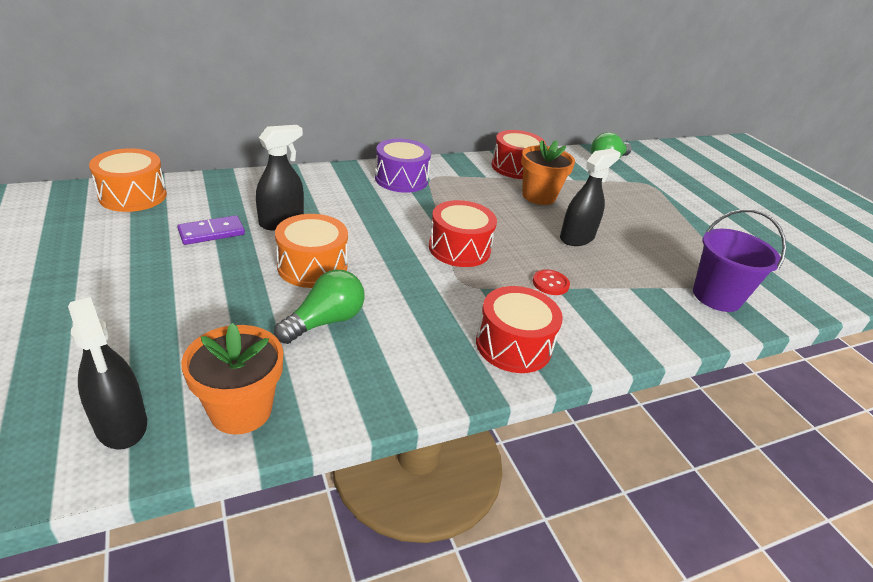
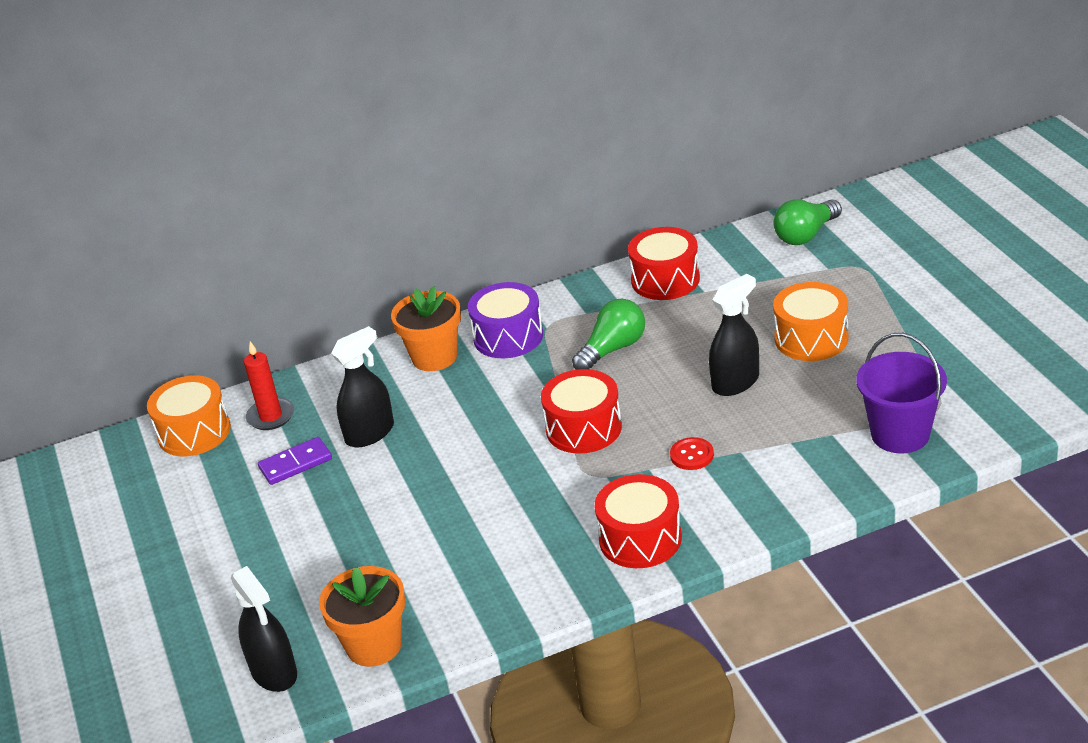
camera: 10 degrees right, 0 degrees up
green light bulb [274,270,364,344] -> green light bulb moved to [572,298,645,370]
orange drum [275,214,348,288] -> orange drum moved to [773,282,848,361]
orange flower pot [521,140,575,205] -> orange flower pot moved to [391,286,461,371]
none -> red candle [244,341,294,430]

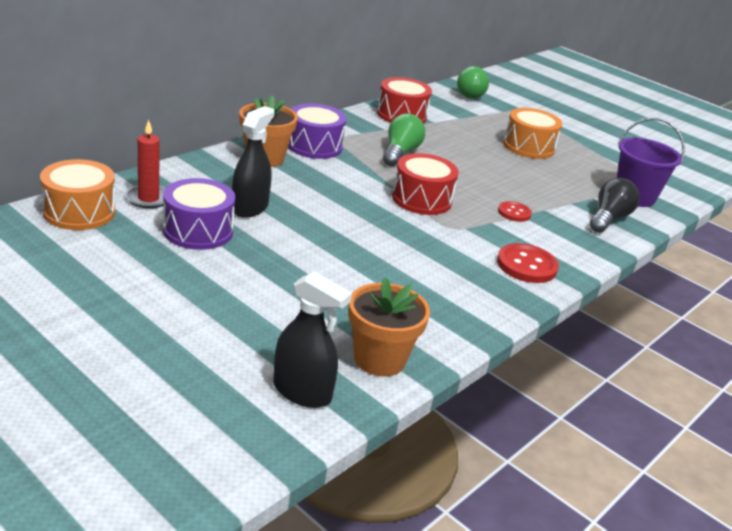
camera: 35 degrees left, 5 degrees down
purple domino [258,437,332,485] -> purple drum [163,178,235,250]
red drum [595,474,682,568] -> red button [497,243,559,283]
black spray bottle [709,274,759,396] -> none
none -> black light bulb [590,178,640,233]

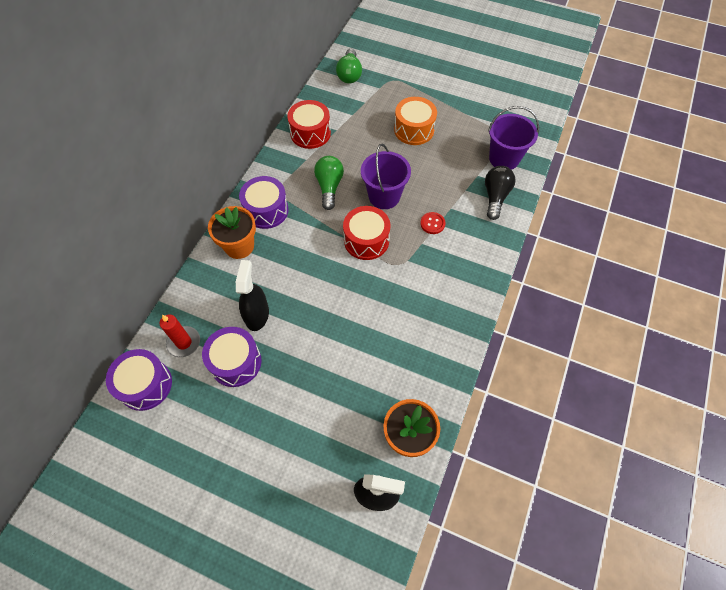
camera: 15 degrees left, 30 degrees up
orange drum [40,159,115,230] -> purple drum [106,349,172,411]
red button [497,243,559,283] -> none
none -> purple bucket [361,144,411,209]

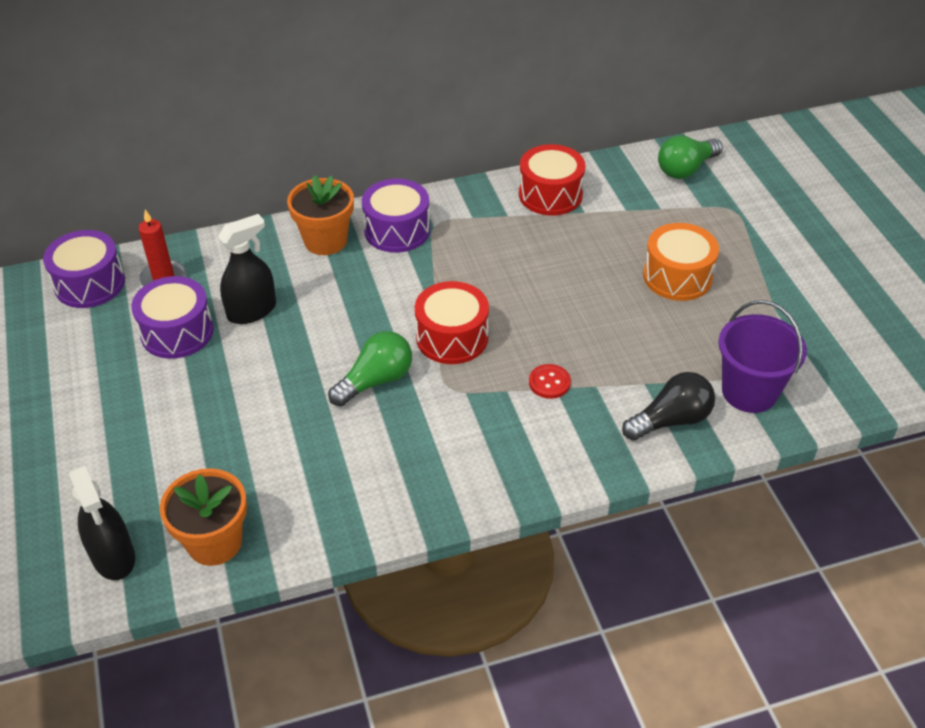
camera: 50 degrees right, 15 degrees down
green light bulb [314,156,344,210] -> green light bulb moved to [328,331,412,407]
purple bucket [361,144,411,209] -> none

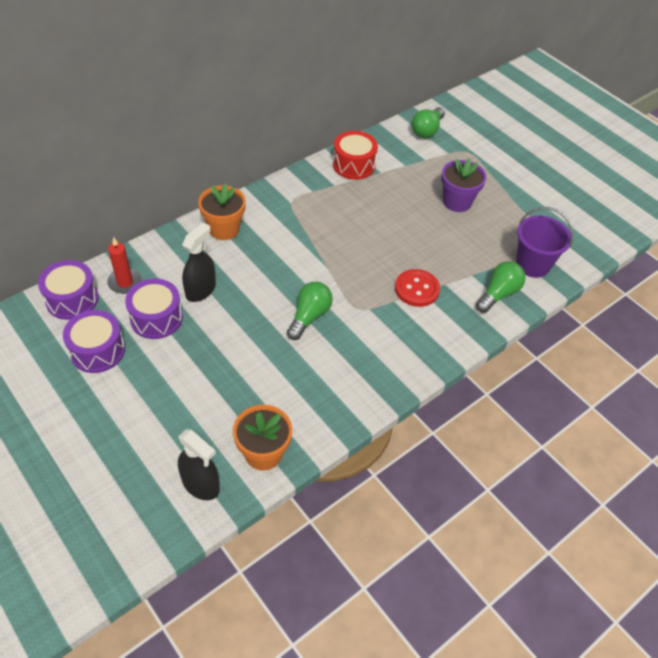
camera: 25 degrees left, 5 degrees up
purple drum [362,179,430,253] -> purple drum moved to [63,310,125,373]
red drum [415,281,489,364] -> none
red button [529,364,571,399] -> red button [395,269,440,307], size x1.64
black light bulb [622,372,715,441] -> green light bulb [476,261,525,313]
orange drum [643,223,719,301] -> purple flower pot [441,158,486,212]

